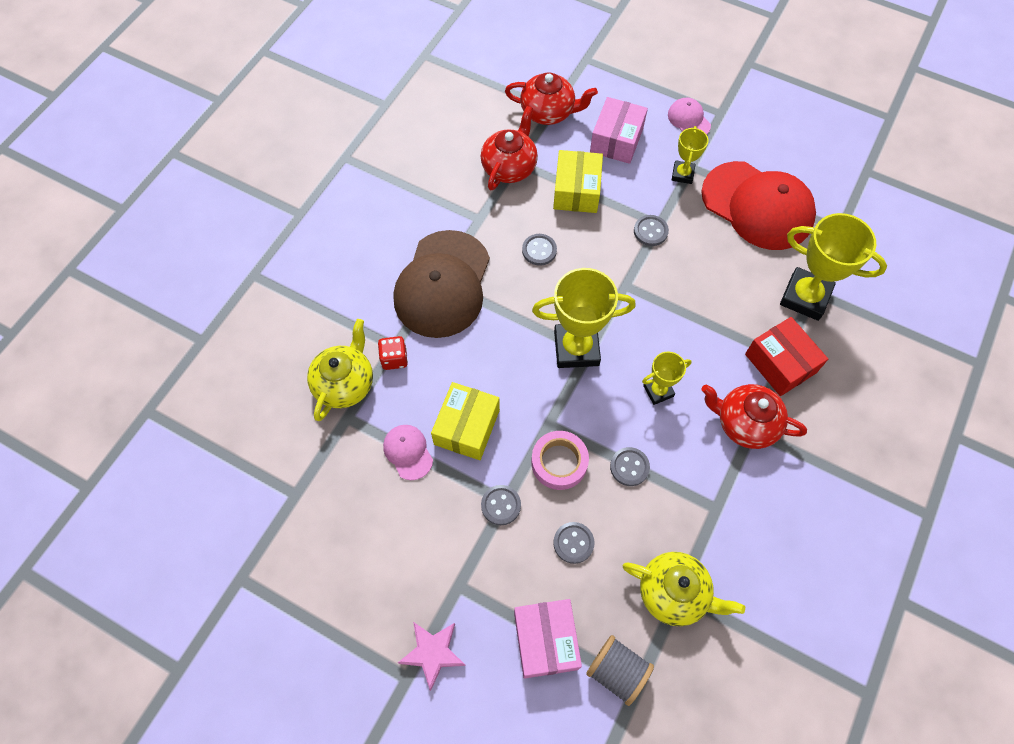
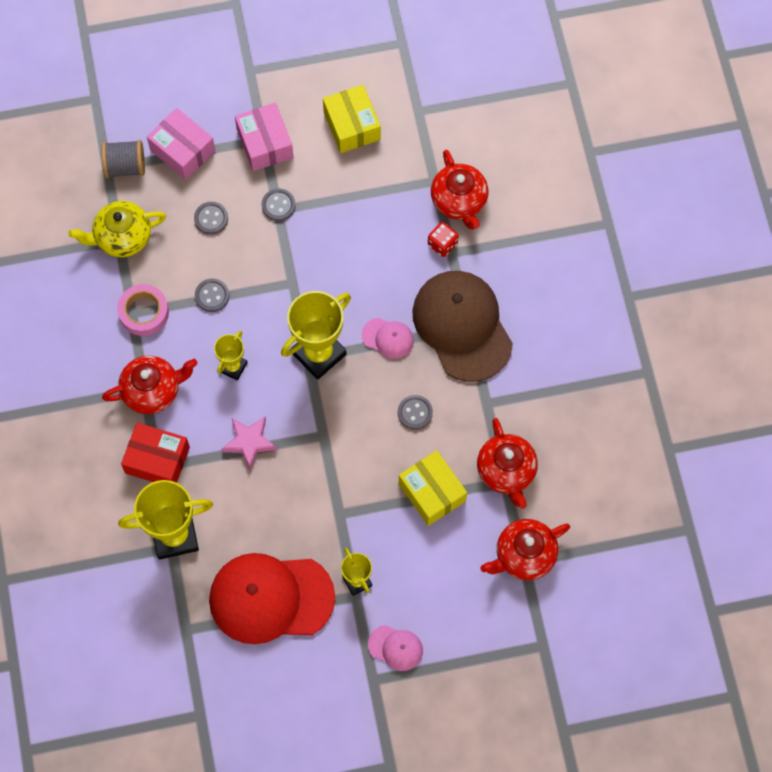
camera: 140 degrees right, 5 degrees up
yellow teapot [307,319,373,421] -> red teapot [431,150,488,230]
pink cap [383,425,433,480] -> pink cap moved to [362,318,414,359]
pink star [398,622,466,691] -> pink star moved to [221,417,277,469]
yellow box [431,382,500,460] -> yellow box moved to [323,85,381,153]
pink tape [531,431,589,490] -> pink tape moved to [117,284,169,336]
pink box [590,97,648,164] -> pink box moved to [235,103,294,171]
grey button [634,215,669,246] -> none

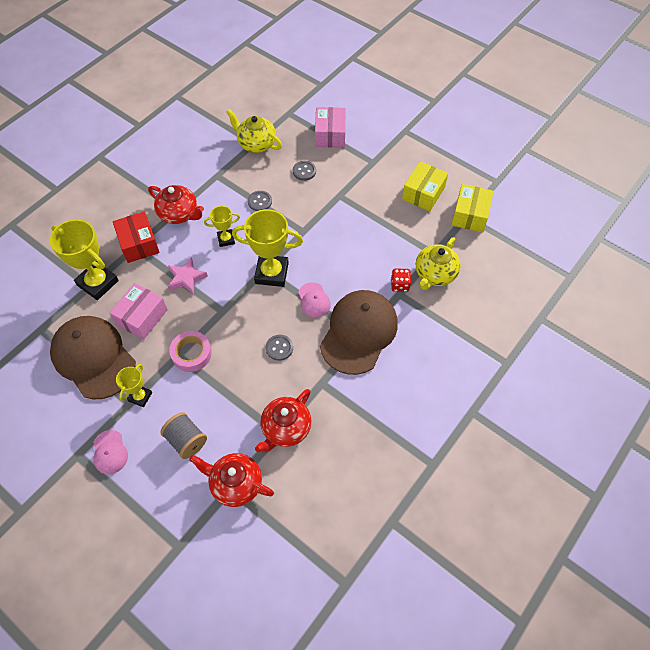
camera: 50 degrees right, 10 degrees down
grey spool [102,140,145,178] -> grey spool moved to [161,412,207,459]
pink tape [117,284,169,336] -> pink tape moved to [169,331,212,372]
red cap [209,553,335,644] -> brown cap [50,316,136,400]
pink box [235,103,294,171] -> pink box moved to [109,283,168,340]
grey button [262,188,296,221] -> none
yellow box [399,450,467,526] -> yellow box moved to [451,184,494,232]
red teapot [431,150,488,230] -> yellow teapot [416,237,461,290]

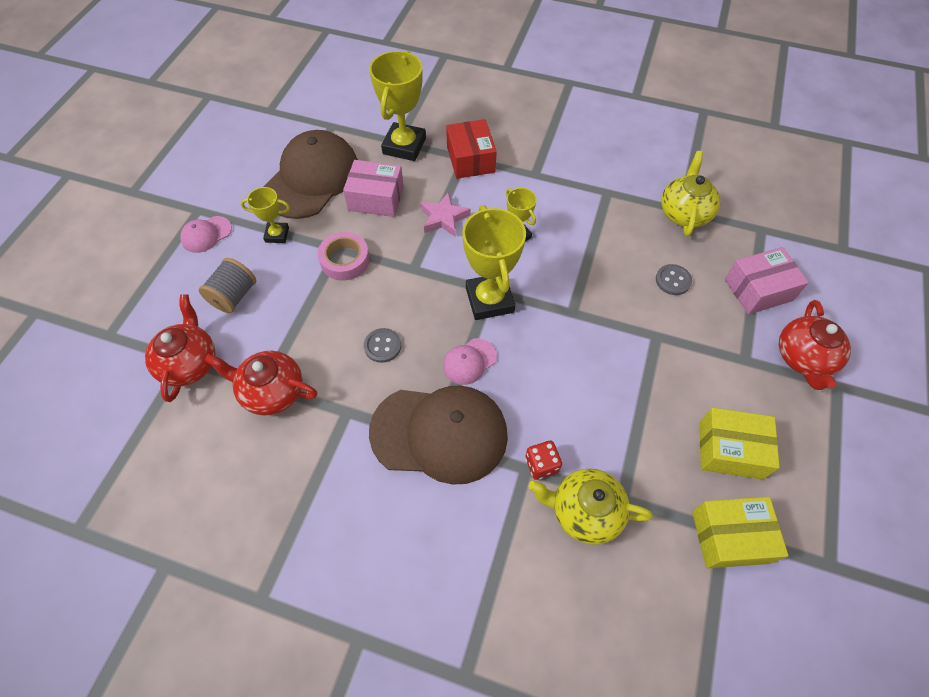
camera: 70 degrees right, 0 degrees up
red box [113,211,160,263] -> red box turned 60 degrees counterclockwise [446,119,497,179]
red teapot [148,185,204,224] -> red teapot moved to [779,300,851,390]
grey button [248,191,272,211] -> none

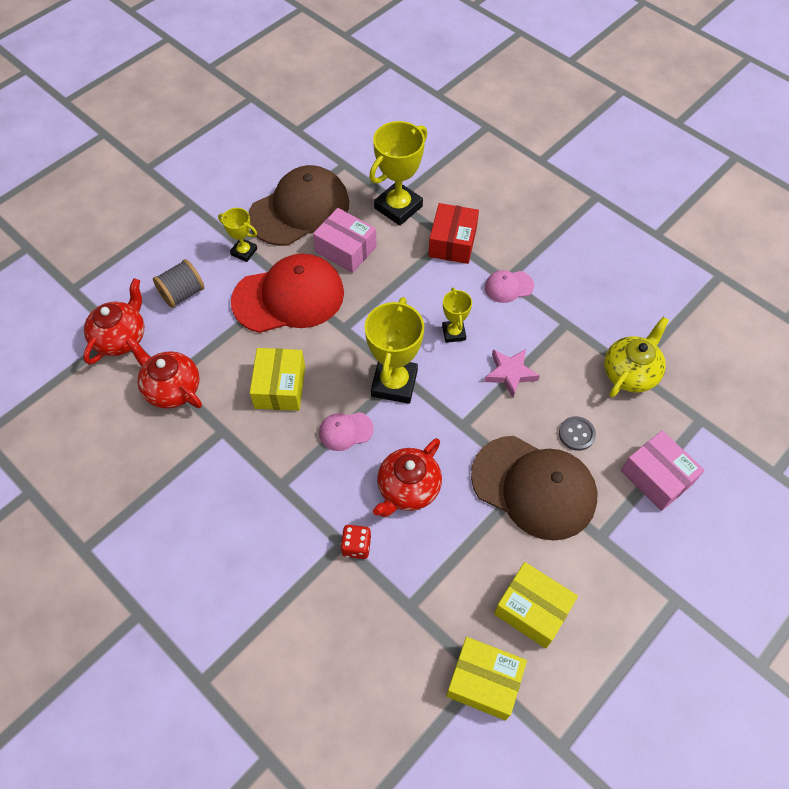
camera: 25 degrees right, 0 degrees up
pink cap [180,216,232,253] -> pink cap moved to [485,270,534,303]
pink tape [317,232,370,280] -> red cap [231,254,344,333]
grey button [364,328,401,363] -> yellow box [250,348,305,411]
brown cap [369,386,508,485] -> brown cap moved to [471,436,597,541]
pink star [420,192,470,237] -> pink star moved to [484,349,540,398]
yellow teapot [528,468,653,545] -> none
pink box [725,247,809,315] -> pink box turned 45 degrees clockwise [621,431,705,511]
red teapot [779,300,851,390] -> red teapot moved to [373,438,442,517]

